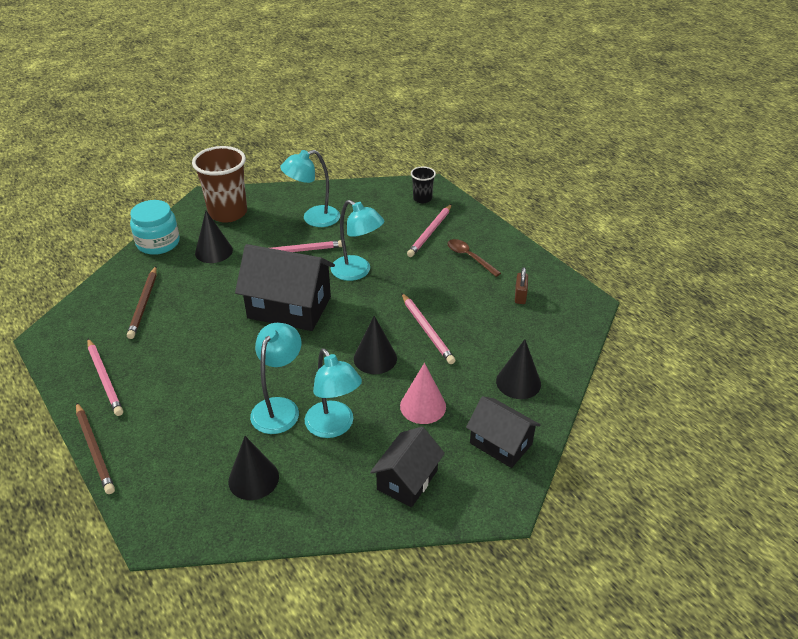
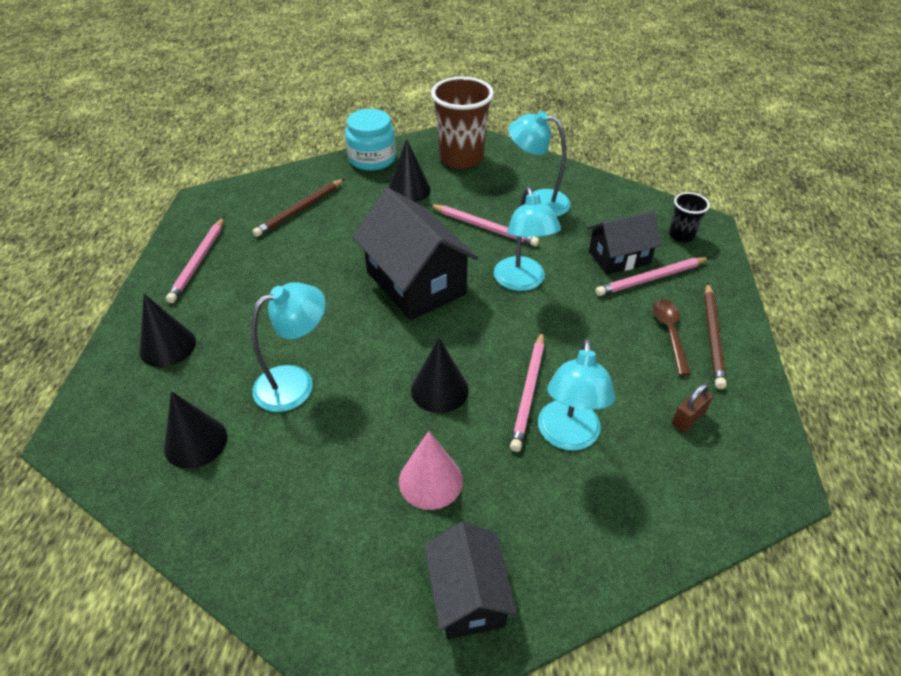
camera: 40 degrees right, 5 degrees up
brown pencil [76,402,115,494] -> brown pencil moved to [704,283,727,389]
turquoise lamp [305,348,362,438] -> turquoise lamp moved to [538,338,615,450]
black house [370,427,445,507] -> black house moved to [588,211,662,275]
black cone [496,339,541,399] -> black cone moved to [140,294,196,367]

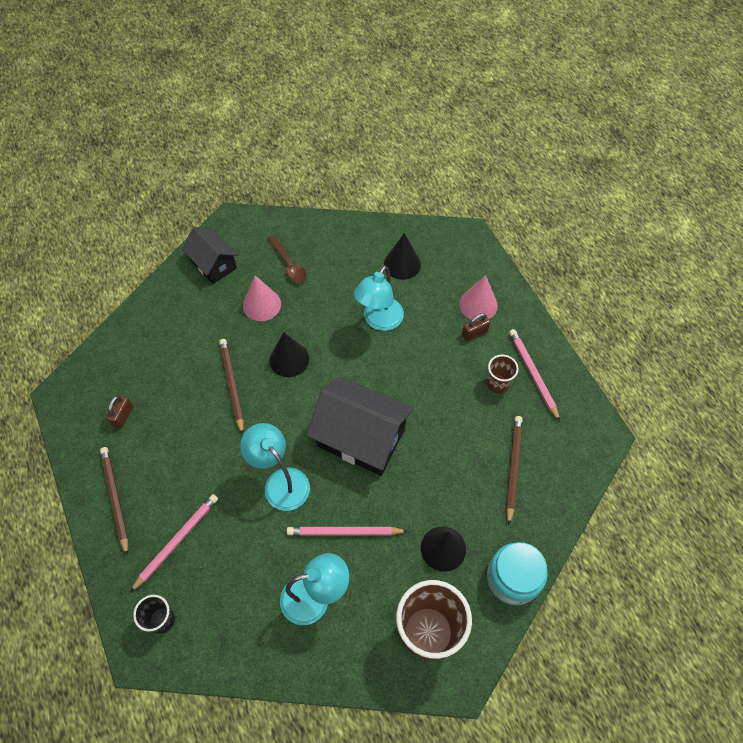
camera: 150 degrees right, 15 degrees up
black cone [140,294,196,367] -> pink cone [459,275,498,319]
pink pencil [510,331,544,452] -> brown pencil [219,339,244,435]
turquoise lamp [538,338,615,450] -> none
black house [588,211,662,275] -> none
brown spoon [653,299,691,376] -> brown spoon moved to [267,235,306,283]
none -> brown padlock [462,313,490,341]
none -> brown cup [487,355,518,394]

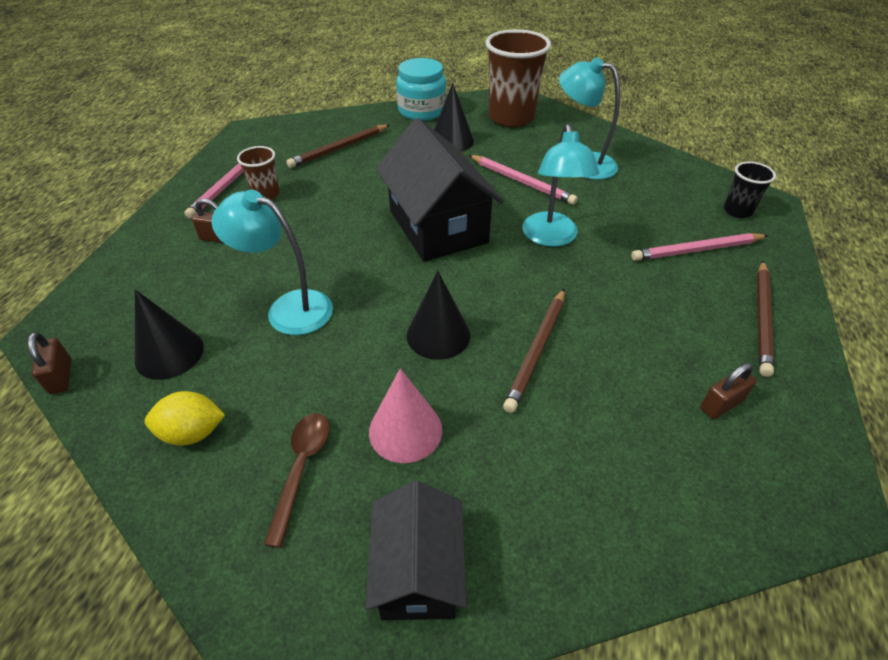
camera: 140 degrees left, 15 degrees down
turquoise lamp [354,265,404,331] -> turquoise lamp turned 135 degrees counterclockwise [212,190,333,335]
pink cone [459,275,498,319] -> none
none -> brown padlock [27,332,71,394]
none -> yellow lemon [145,391,225,445]

